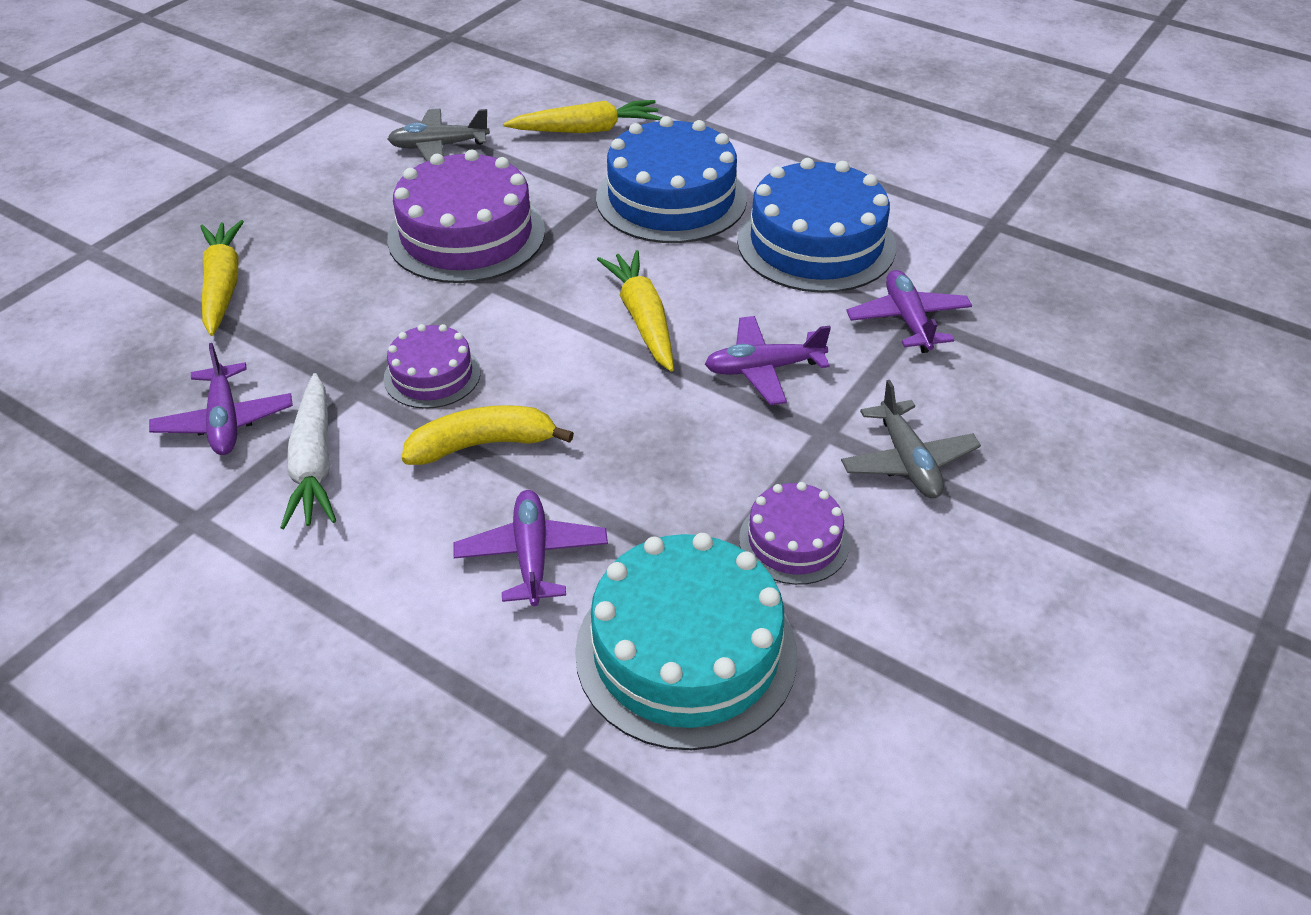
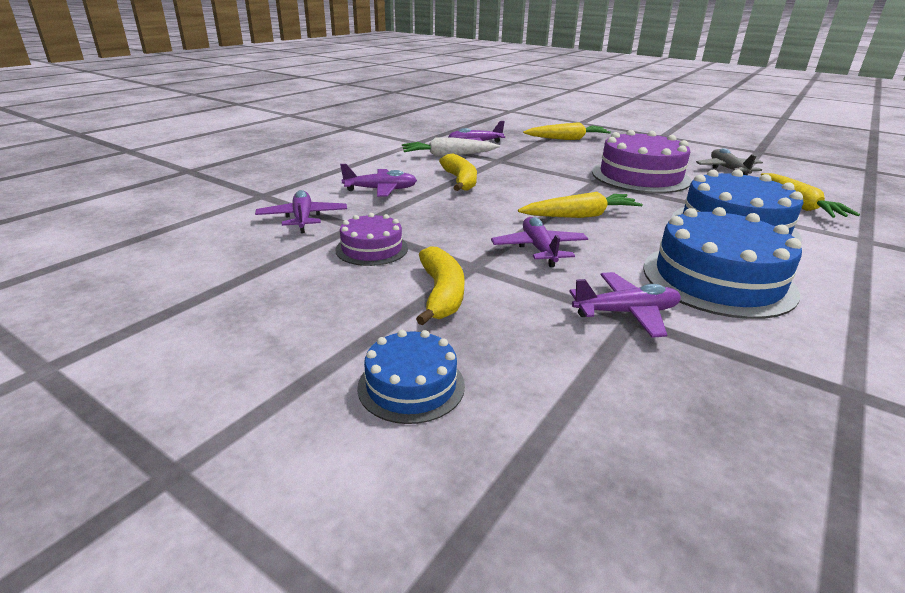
camera: 90 degrees right, 15 degrees down
purple cake [384,324,481,409] -> none
turquoise cake [575,533,797,750] -> purple plane [255,190,347,233]
grey plane [841,380,981,498] -> yellow banana [416,246,465,325]
none -> blue cake [357,330,465,424]

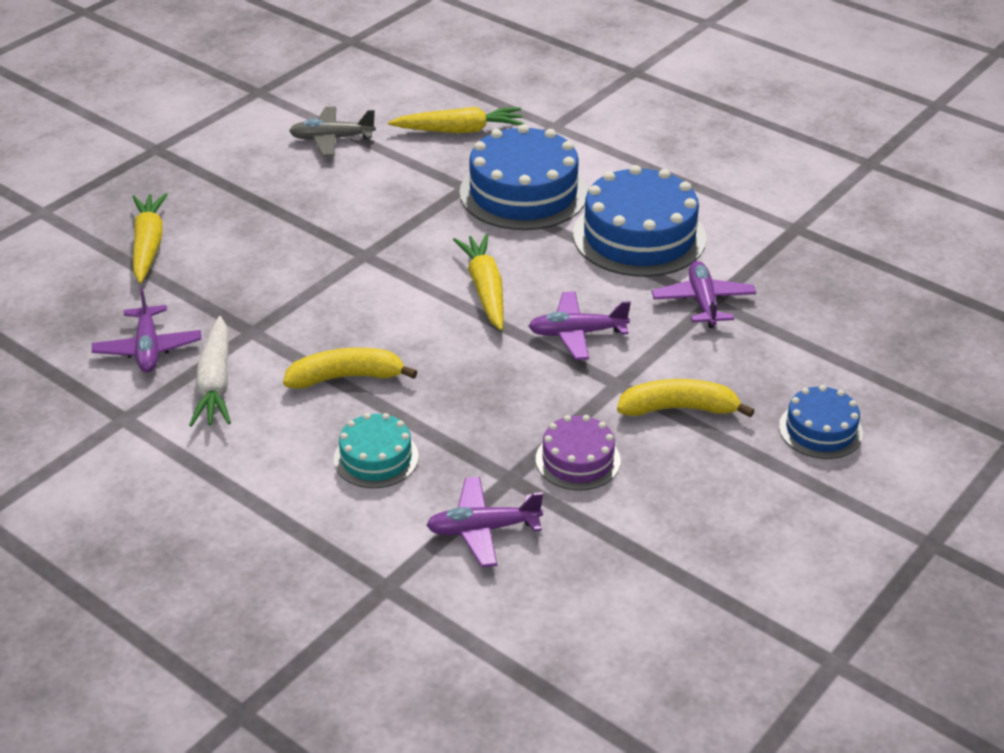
camera: 85 degrees left, 10 degrees up
purple plane [340,164,417,197] -> turquoise cake [334,413,419,488]
purple cake [592,130,692,193] -> none

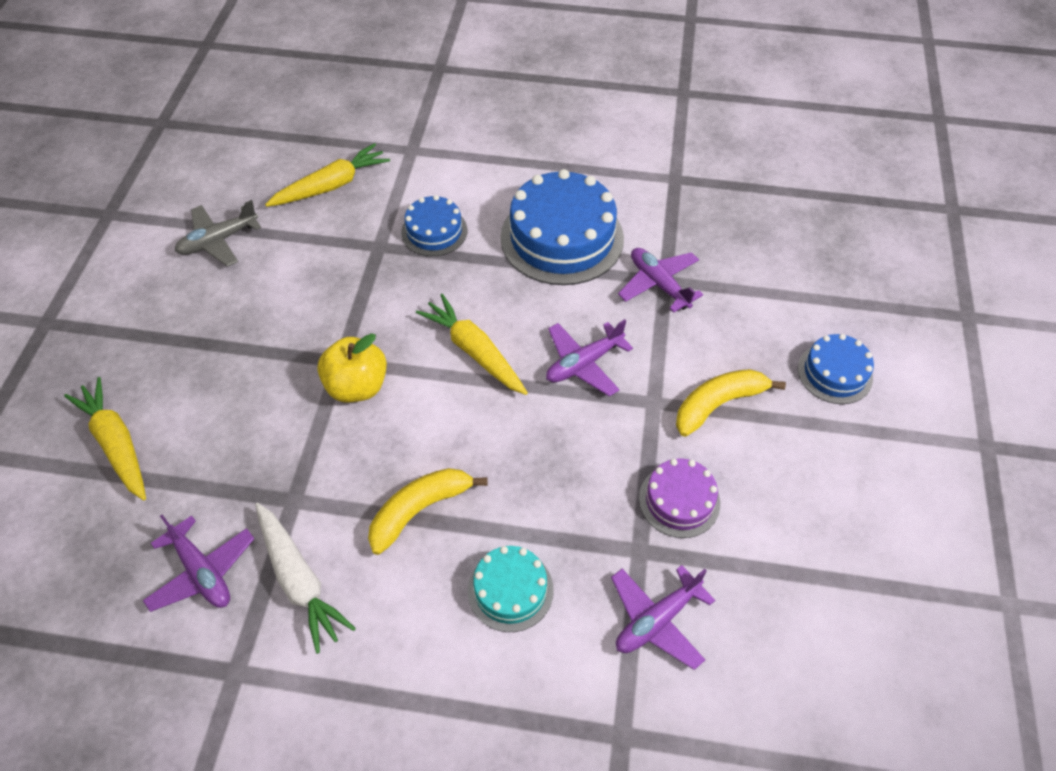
camera: 30 degrees left, 15 degrees up
blue cake [460,124,588,230] -> blue cake [401,195,467,256], size x0.54
none -> yellow apple [317,333,387,402]

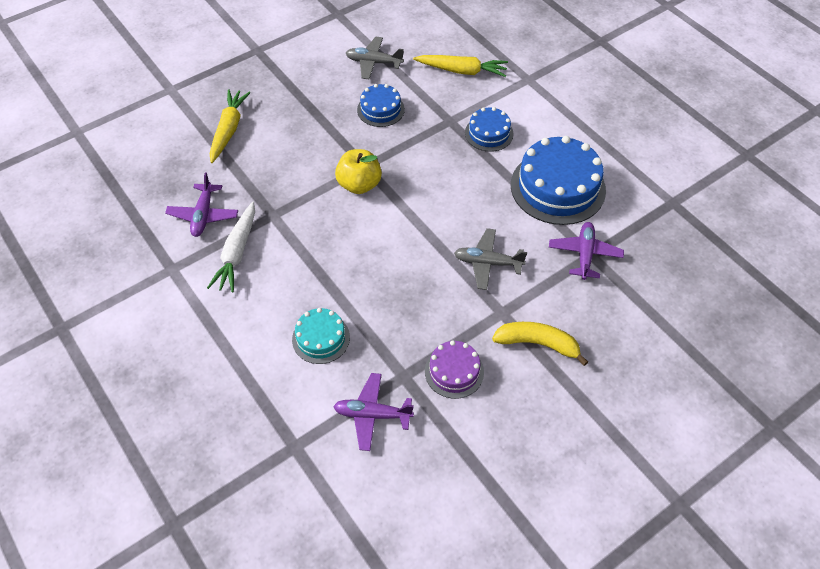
camera: 45 degrees right, 0 degrees up
yellow banana [368,468,488,555] -> none
yellow carrot [416,294,528,395] -> none
purple plane [546,319,633,397] -> grey plane [454,228,527,290]
blue cake [798,334,874,404] -> blue cake moved to [357,84,405,127]

